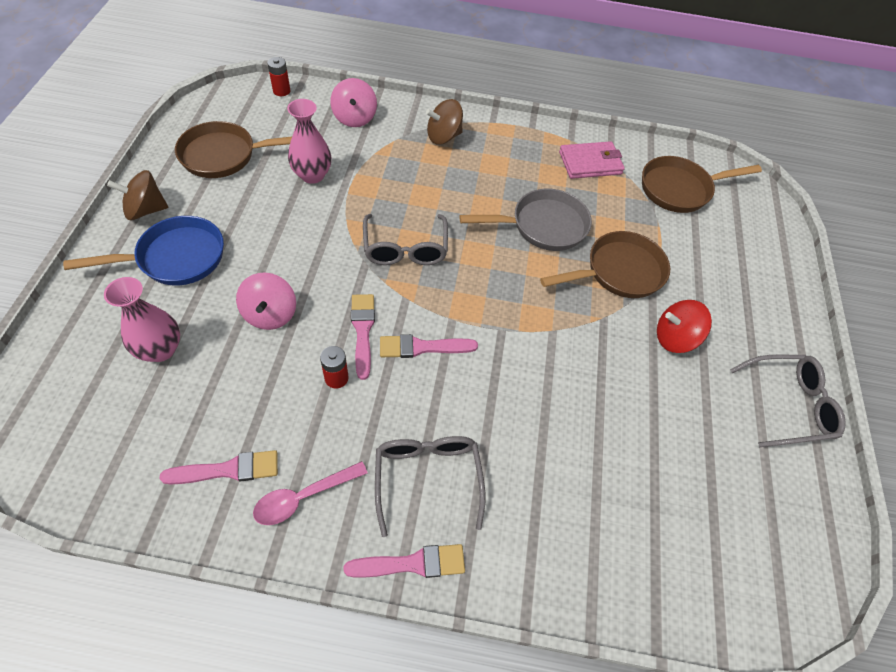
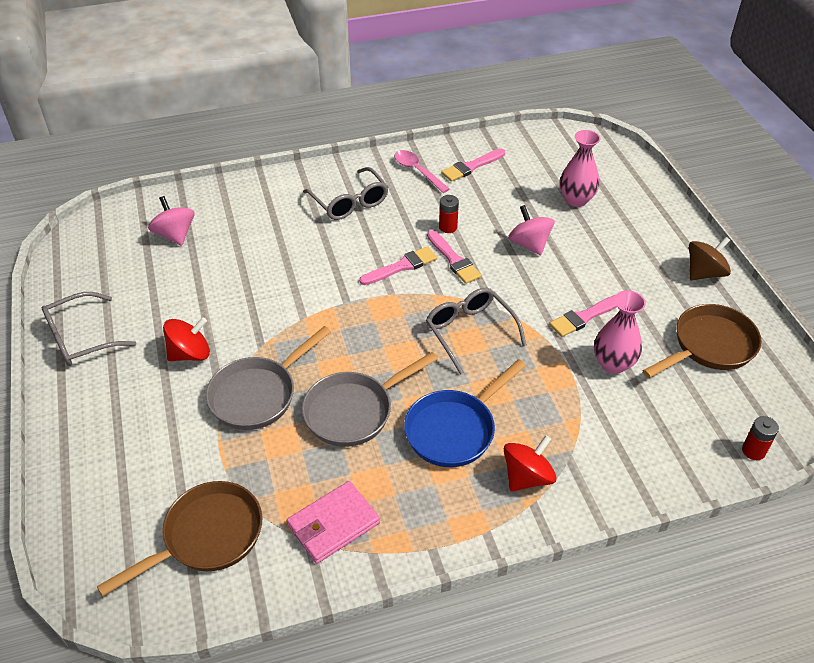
camera: 160 degrees right, 10 degrees down
blue pan [63,216,224,285] -> blue pan moved to [404,359,526,467]
pink spoon [253,461,368,525] -> pink spoon turned 75 degrees counterclockwise [394,150,450,193]
pink spinning top [330,78,377,127] -> pink spinning top moved to [148,196,194,246]
pink brush [344,544,465,578] -> pink brush moved to [549,295,617,337]
brown spinning top [426,99,463,144] -> red spinning top [504,435,557,492]
brown pan [540,231,670,298] -> grey pan [206,326,331,430]

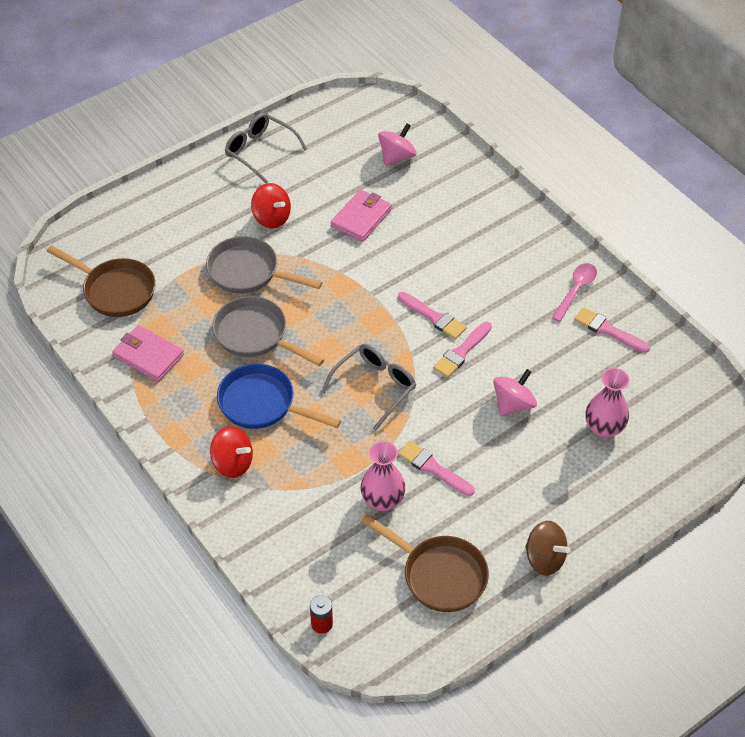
camera: 70 degrees right, 5 degrees up
grey glasses [303,167,388,220] -> none
red battery [439,195,459,233] -> none
none -> pink wallet [331,189,392,242]

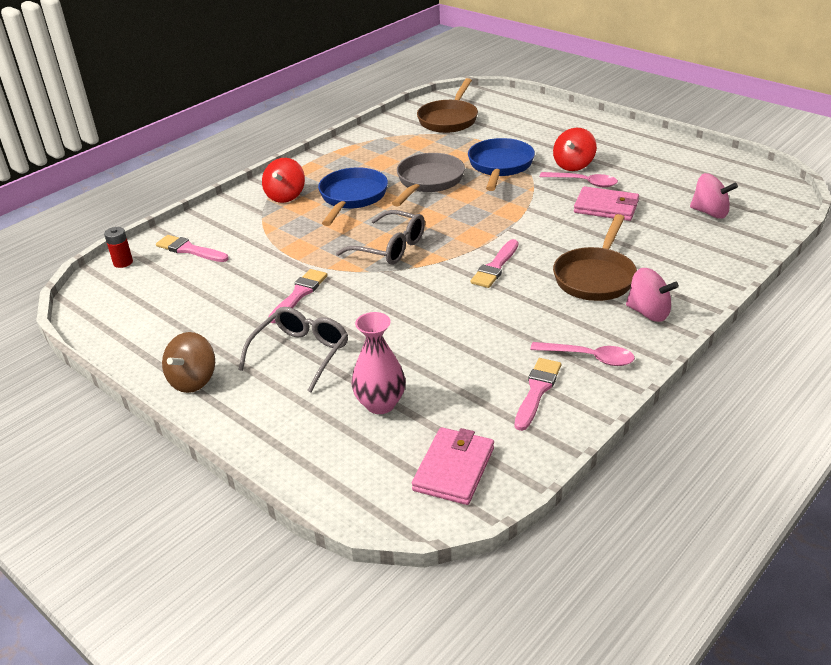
camera: 80 degrees right, 15 degrees down
pink wallet [112,325,184,382] -> pink wallet moved to [412,427,494,505]
grey pan [206,236,323,294] -> blue pan [468,138,535,191]
grey glasses [225,113,307,184] -> grey glasses moved to [238,307,348,393]
pink vase [360,441,406,511] -> none
brown pan [361,514,489,612] -> brown pan moved to [553,214,637,301]
pink brush [433,322,492,378] -> pink brush moved to [156,235,229,262]
pink spinning top [493,369,537,416] -> pink spinning top moved to [626,268,679,322]
none -> pink spoon [540,172,618,187]

